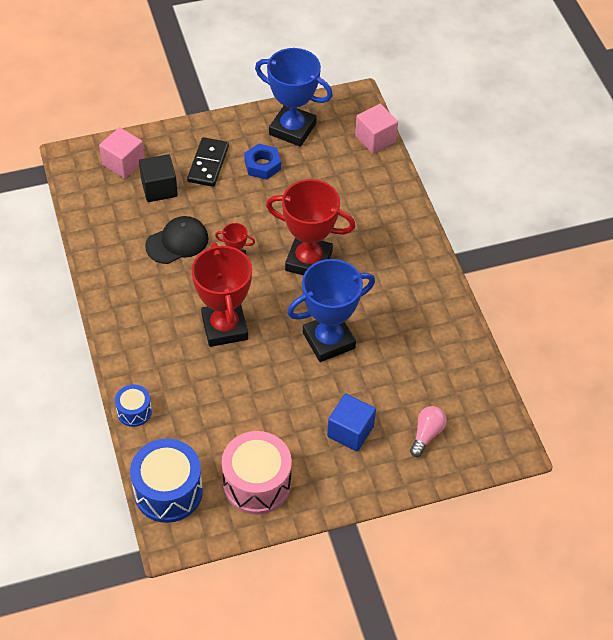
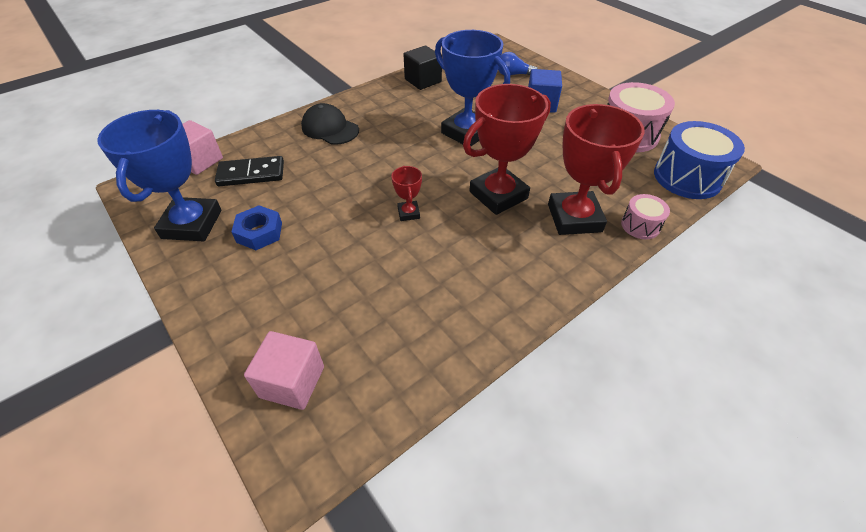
camera: 110 degrees left, 5 degrees down
blue drum [115,384,152,427] -> pink drum [621,194,670,239]
black cube [139,154,178,202] -> black cube moved to [404,46,442,90]
black cap [145,216,209,264] -> black cap moved to [301,103,359,145]
black domino [187,137,229,187] -> black domino moved to [215,156,284,186]
red trophy [266,179,356,276] -> red trophy moved to [548,104,645,235]
pink light bulb [410,406,447,457] -> blue light bulb [498,52,538,75]

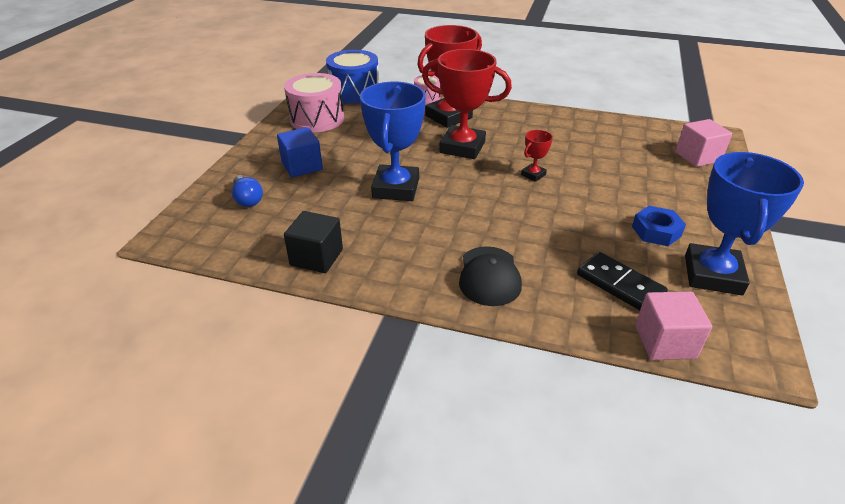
camera: 125 degrees left, 10 degrees down
blue trophy [97,110,222,241] -> blue trophy turned 45 degrees counterclockwise [685,152,804,295]

